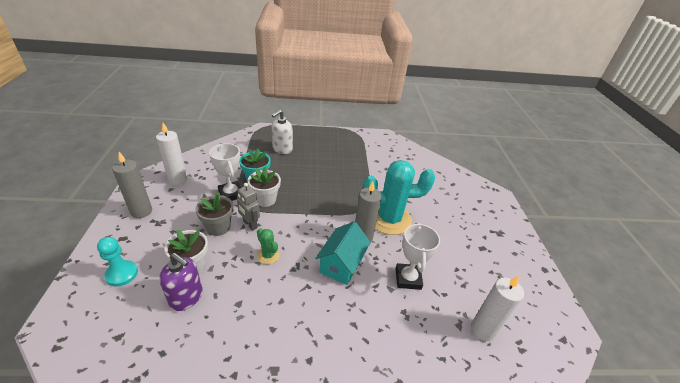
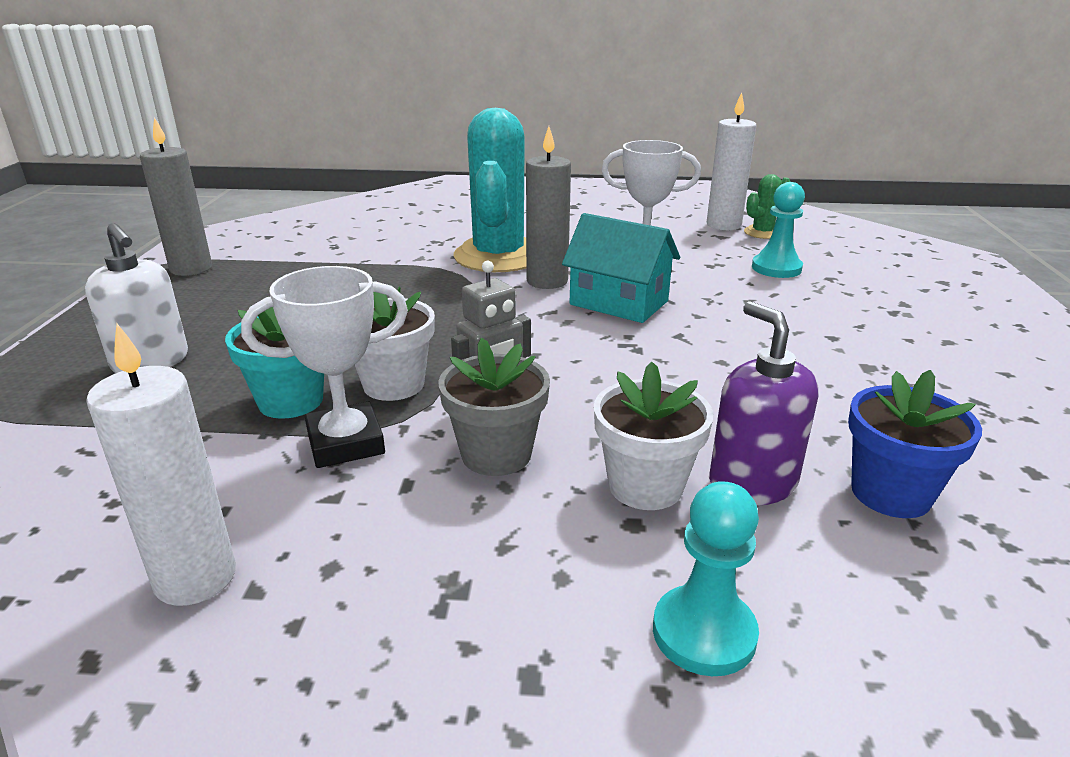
camera: 80 degrees left, 10 degrees down
grey candle [112,152,152,218] -> grey candle moved to [140,117,212,276]
purple soap dispenser [159,253,203,311] -> purple soap dispenser turned 60 degrees counterclockwise [709,301,819,506]
green cactus [257,228,280,264] -> green cactus moved to [744,174,790,239]
none -> turquoise pawn [752,182,805,278]
none -> blue flower pot [848,370,982,518]

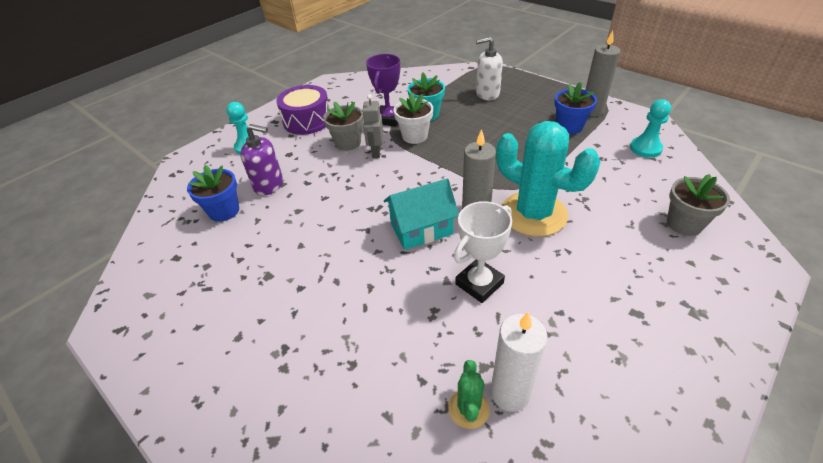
camera: 130 degrees right, 15 degrees up
white candle [86,324,236,606] -> none
white trophy [241,266,408,468] -> purple trophy [366,54,400,126]
white flower pot [594,362,713,510] -> none
turquoise pawn [752,182,805,278] -> turquoise pawn moved to [630,99,671,158]
none -> purple drum [276,85,330,135]
none -> blue flower pot [554,82,597,134]
none -> grey flower pot [667,174,730,236]

